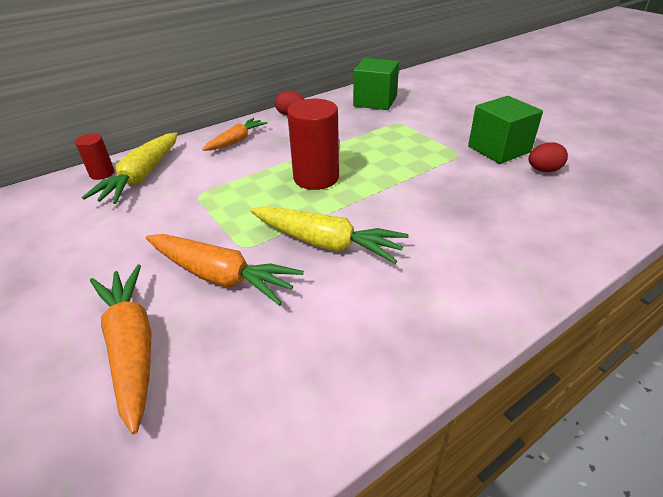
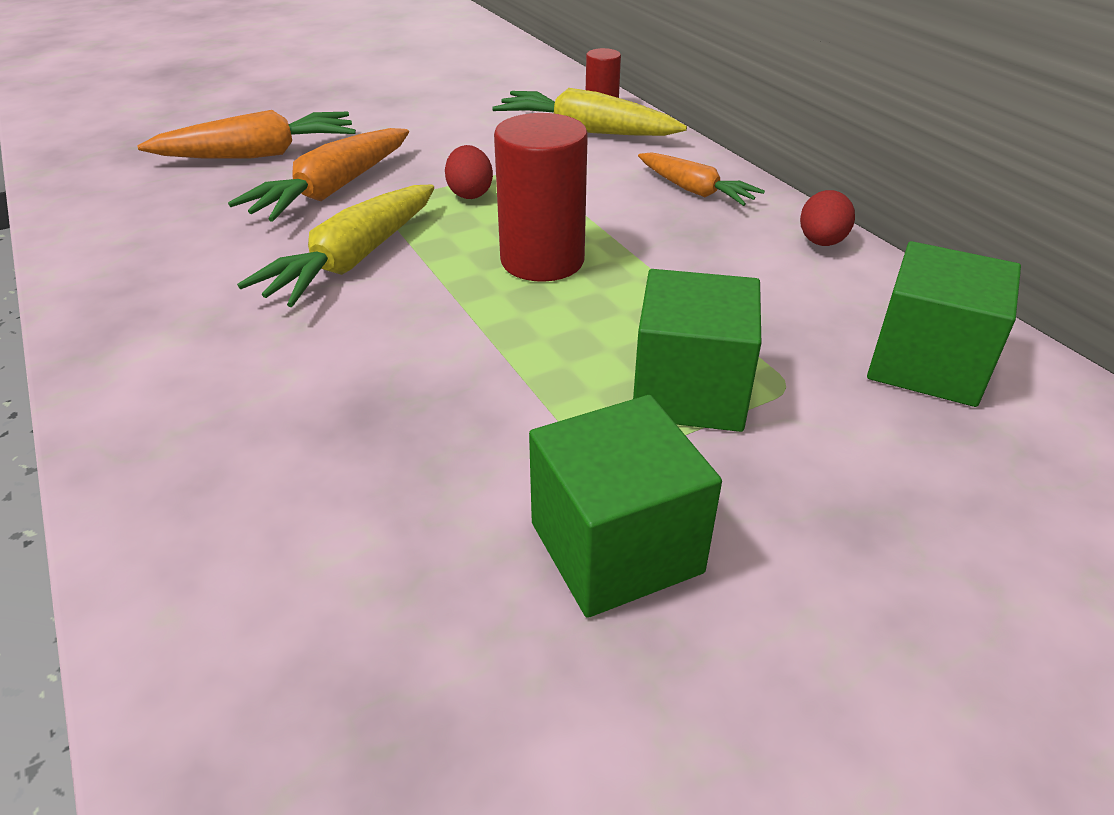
camera: 95 degrees right, 0 degrees up
red egg [529,142,568,172] -> red egg moved to [445,145,493,199]
none -> green cube [633,269,761,432]

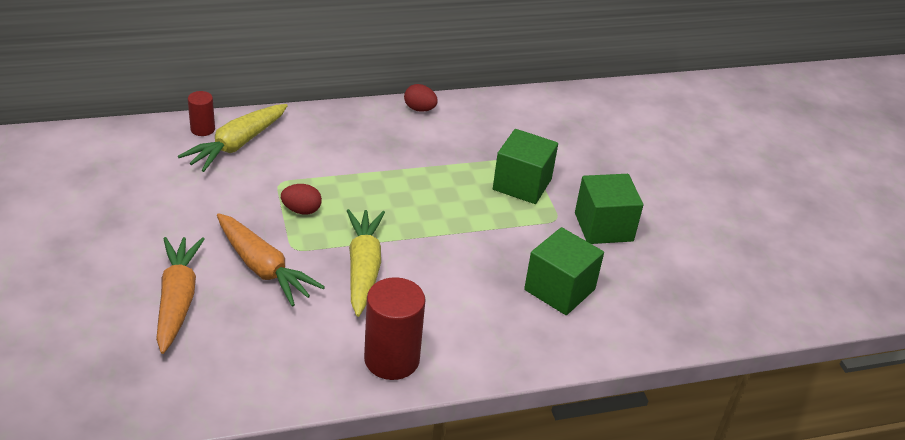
camera: 80 degrees left, 0 degrees up
yellow carrot [237,184,434,307] -> yellow carrot turned 135 degrees counterclockwise [347,209,385,317]
red cylinder [494,113,588,282] -> red cylinder moved to [364,277,425,380]
orange carrot [638,152,765,206] -> none
green cube [867,241,1021,407] -> green cube moved to [524,227,604,315]

